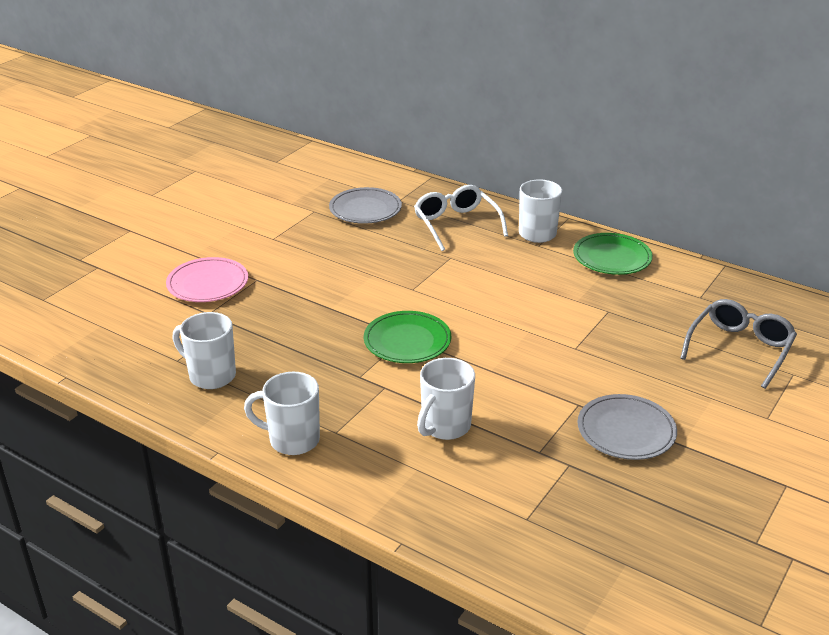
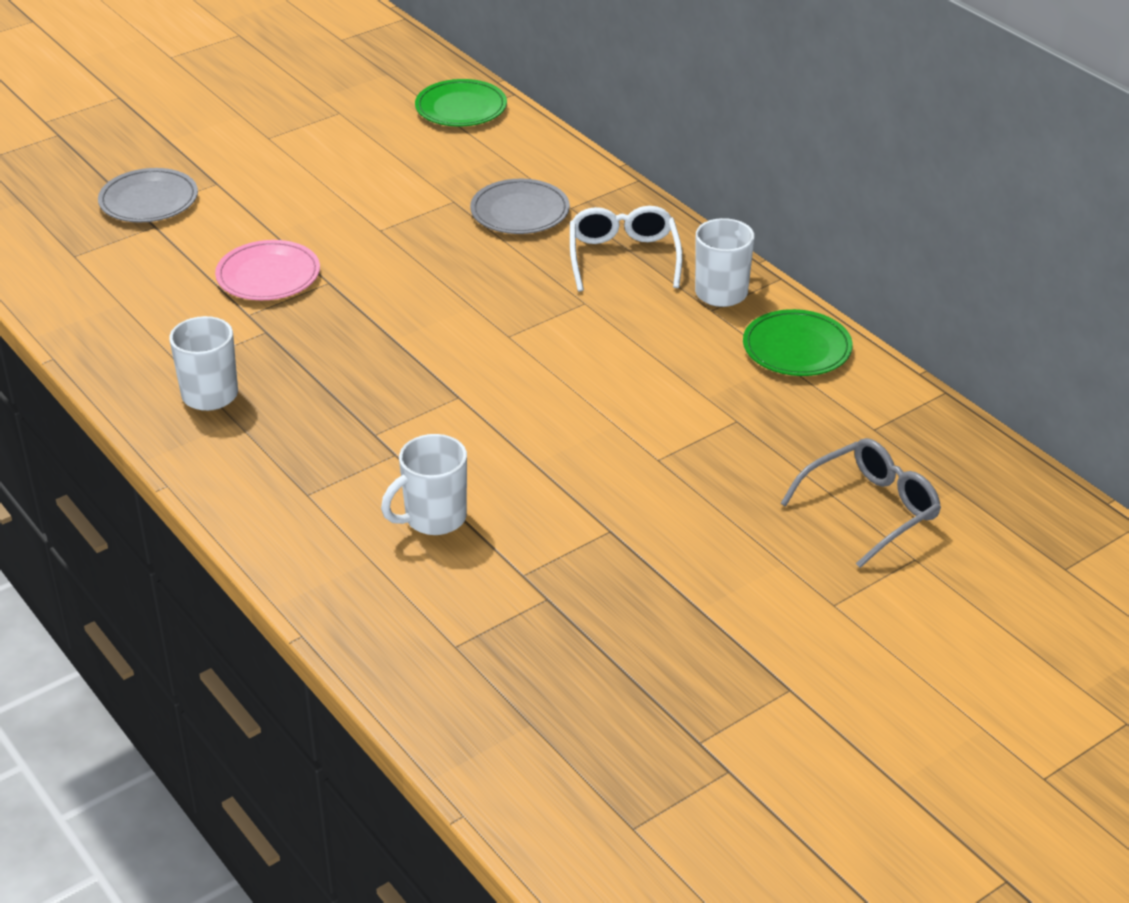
camera: 20 degrees right, 5 degrees up
white mug [244,372,320,455] -> none
green plate [364,311,451,363] -> green plate moved to [415,79,507,126]
grey plate [578,394,677,460] -> grey plate moved to [98,168,198,222]

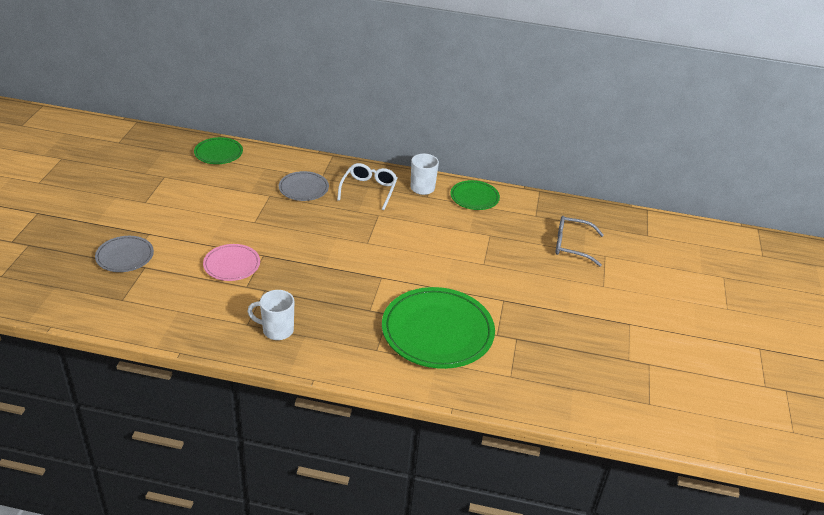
camera: 45 degrees left, 0 degrees up
white mug [381,434,467,535] -> green plate [382,287,495,369]
white glasses [570,206,682,292] -> white glasses turned 60 degrees clockwise [337,163,397,210]
grey glasses [781,438,941,568] -> grey glasses turned 90 degrees counterclockwise [555,216,604,267]

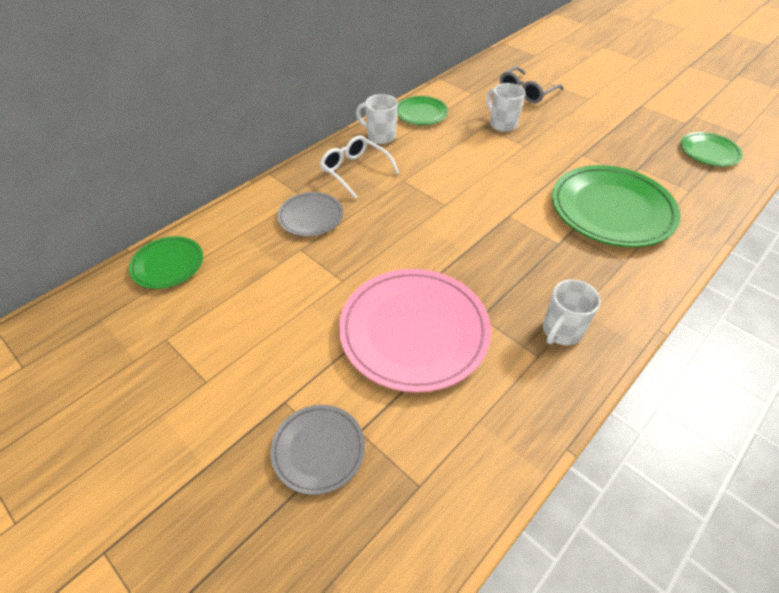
camera: 55 degrees left, 10 degrees up
pink plate [203,244,260,281] -> pink plate [339,269,491,393], size x1.89
none -> white mug [487,83,526,132]
none -> green plate [680,132,743,166]

